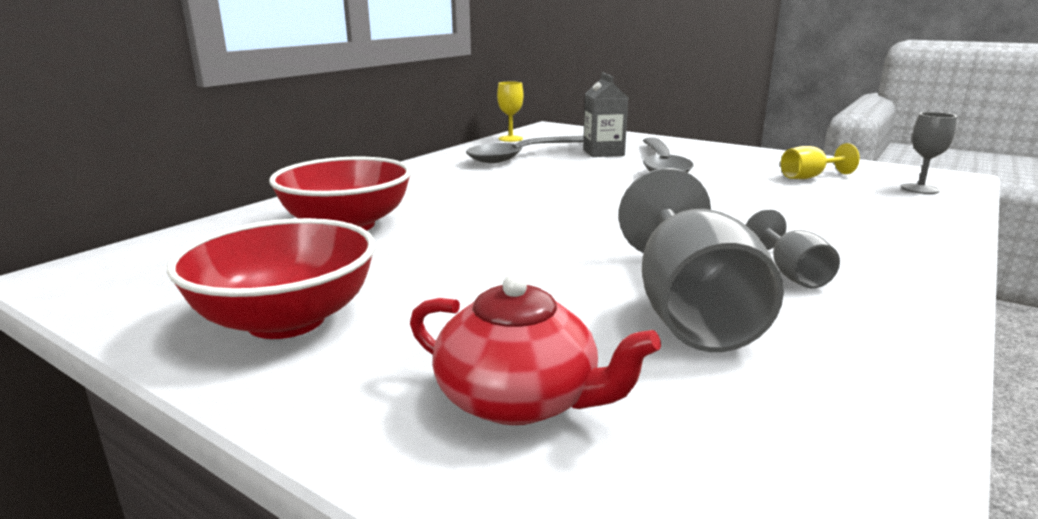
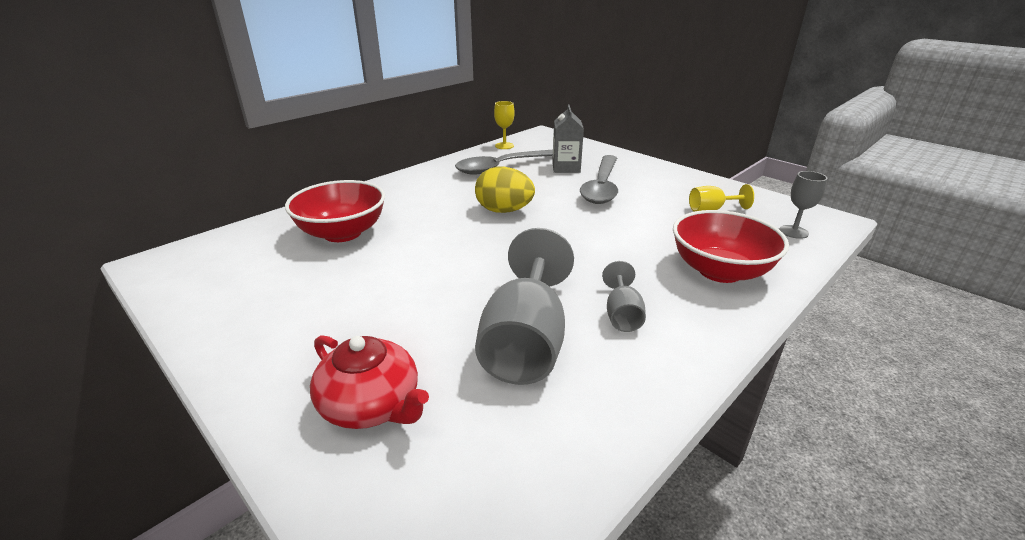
camera: 10 degrees right, 10 degrees up
red bowl [167,218,375,339] -> red bowl moved to [673,210,789,283]
none -> yellow egg [475,166,535,213]

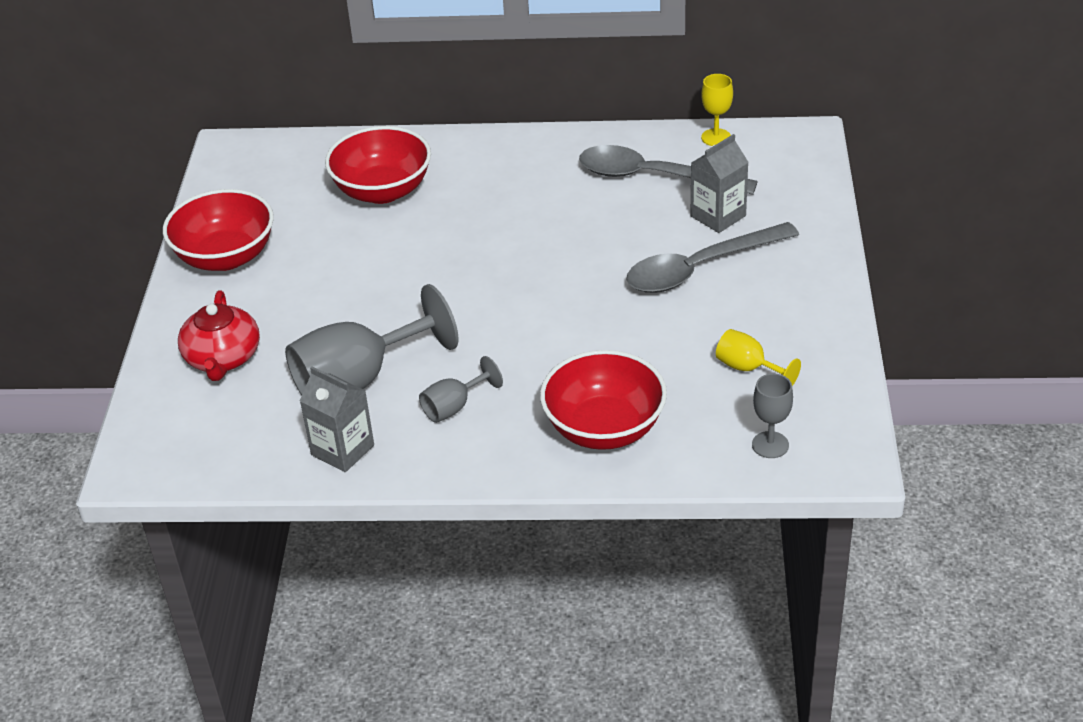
camera: 50 degrees right, 10 degrees up
yellow egg [475,166,535,213] -> none
none -> red bowl [163,189,274,271]
none -> grey carton [300,366,374,472]

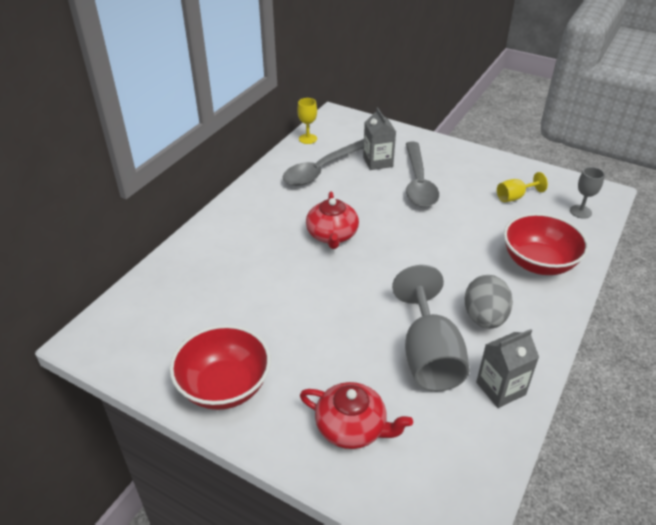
camera: 65 degrees left, 0 degrees up
red bowl [325,126,431,204] -> none
grey goblet [419,356,503,423] -> grey egg [464,275,513,329]
none -> red teapot [306,191,359,249]

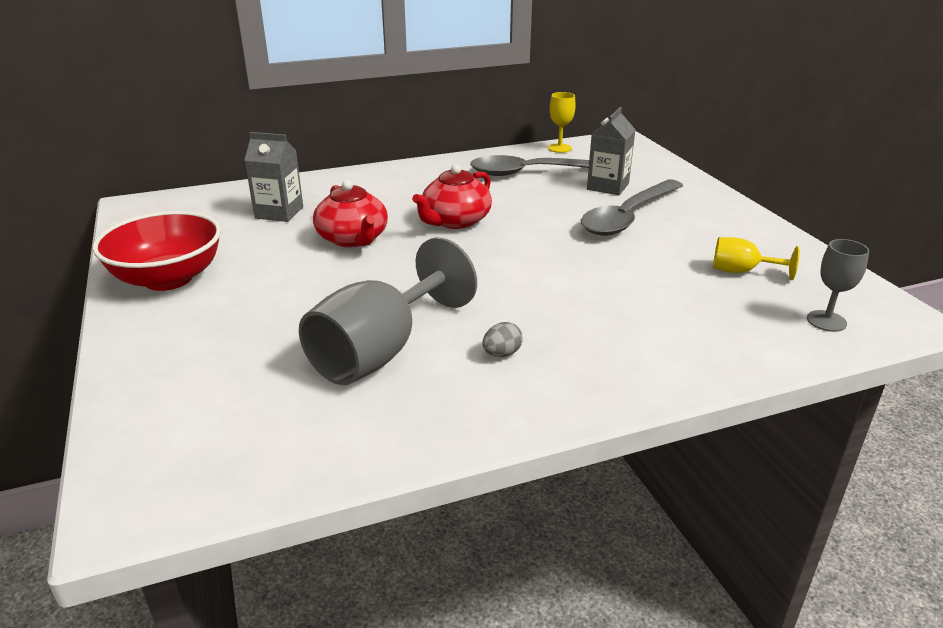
camera: 40 degrees right, 10 degrees down
red teapot [300,382,413,449] -> red teapot moved to [313,180,388,248]
grey egg [464,275,513,329] -> grey egg [482,322,523,357], size x0.47
grey carton [476,329,539,408] -> grey carton moved to [244,132,303,222]
red bowl [504,213,589,275] -> none

